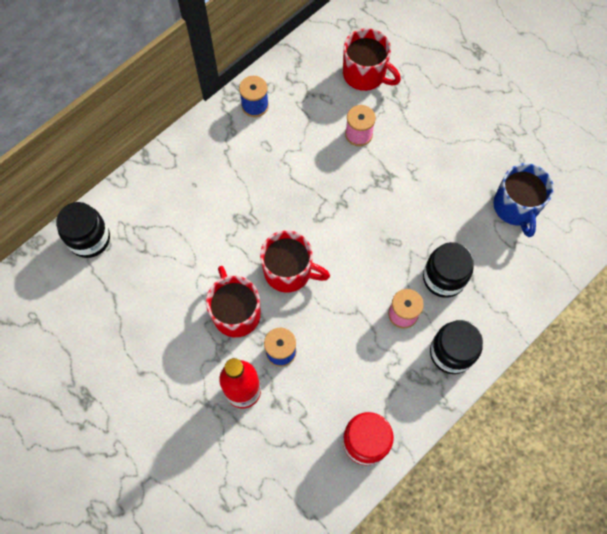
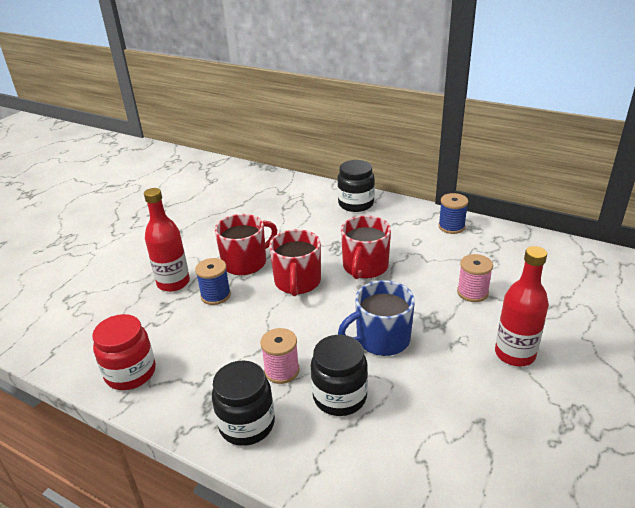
camera: 75 degrees right, 35 degrees down
black jar [56,202,110,258] -> black jar moved to [337,160,375,212]
red mug [343,28,401,91] -> red mug moved to [341,215,391,279]
blue mug [493,163,554,237] -> blue mug moved to [338,280,415,356]
none -> red bottle [495,246,549,366]

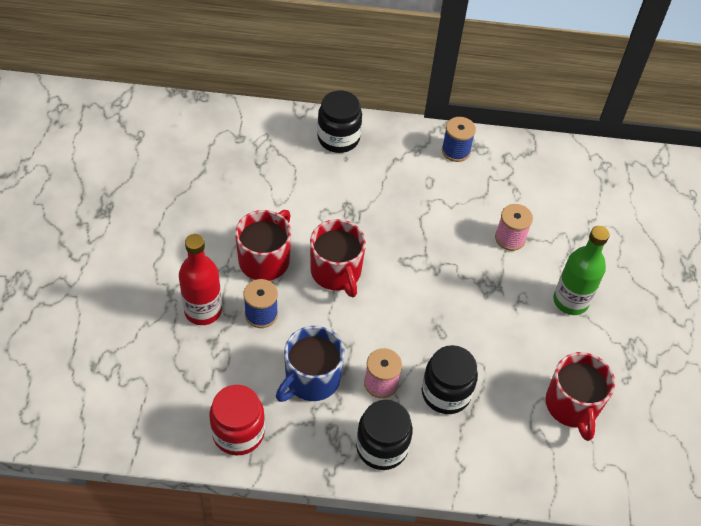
camera: 30 degrees left, 20 degrees up
blue mug [338,280,415,356] -> blue mug moved to [276,326,345,402]
red mug [341,215,391,279] -> red mug moved to [545,352,615,441]
red bottle [495,246,549,366] -> green bottle [553,226,610,315]

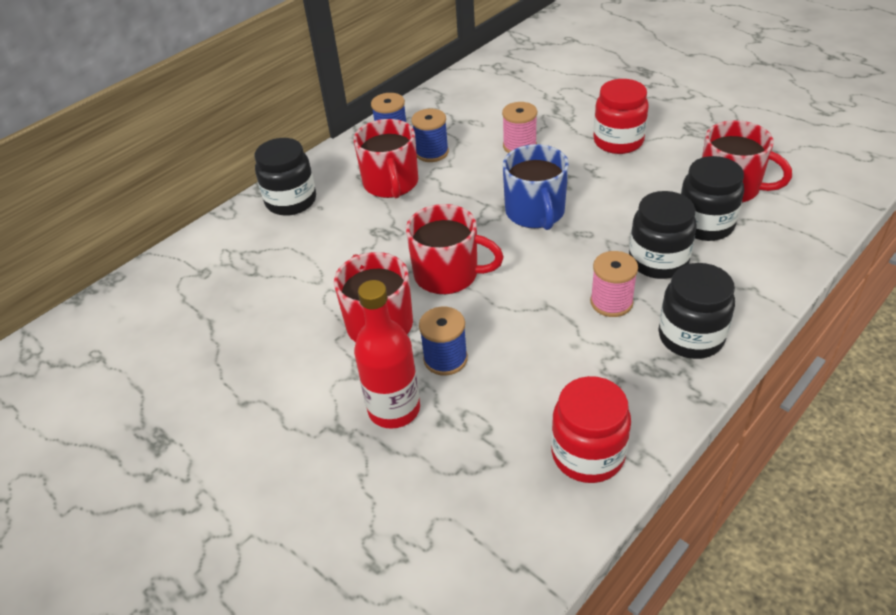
camera: 45 degrees left, 10 degrees down
blue mug [276,326,345,402] -> blue mug moved to [502,144,569,230]
green bottle [553,226,610,315] -> red jar [593,79,649,154]
none -> red mug [354,119,418,198]
none -> blue spool [411,108,449,162]
none -> black jar [681,156,744,241]

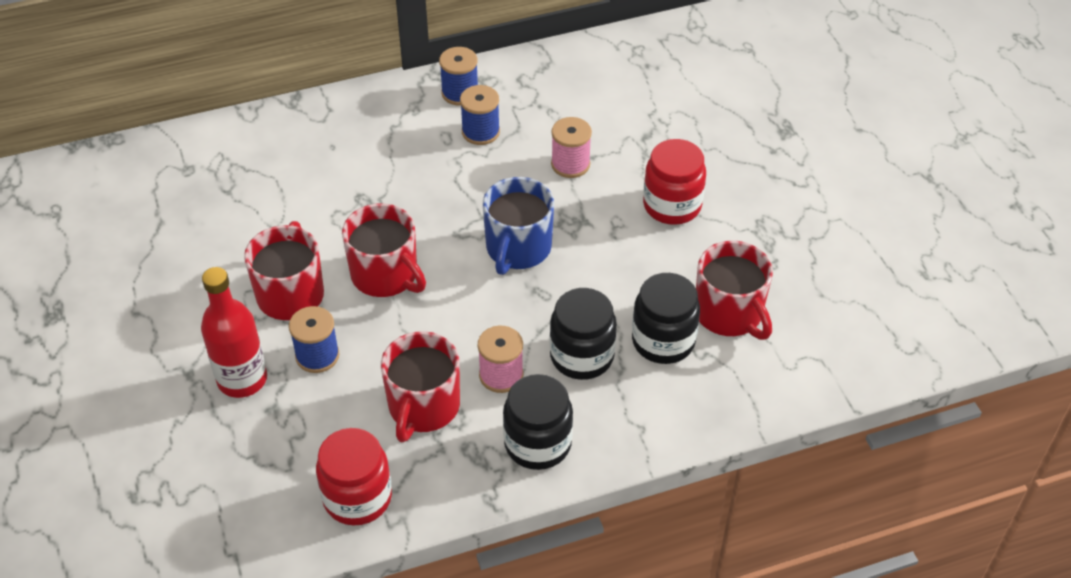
camera: 25 degrees right, 5 degrees up
black jar [255,138,316,216] -> none
red mug [354,119,418,198] -> red mug moved to [381,331,460,443]

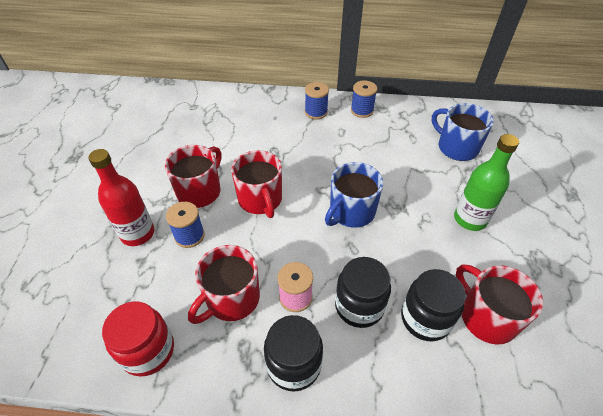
camera: 25 degrees right, 0 degrees up
blue spool [460,85,500,145] -> blue spool moved to [305,82,329,119]
pink spool [551,117,592,178] -> none
red jar [643,139,706,225] -> green bottle [454,134,519,231]
red mug [696,241,773,340] -> red mug turned 150 degrees clockwise [456,264,543,345]
none -> blue mug [432,103,494,161]

